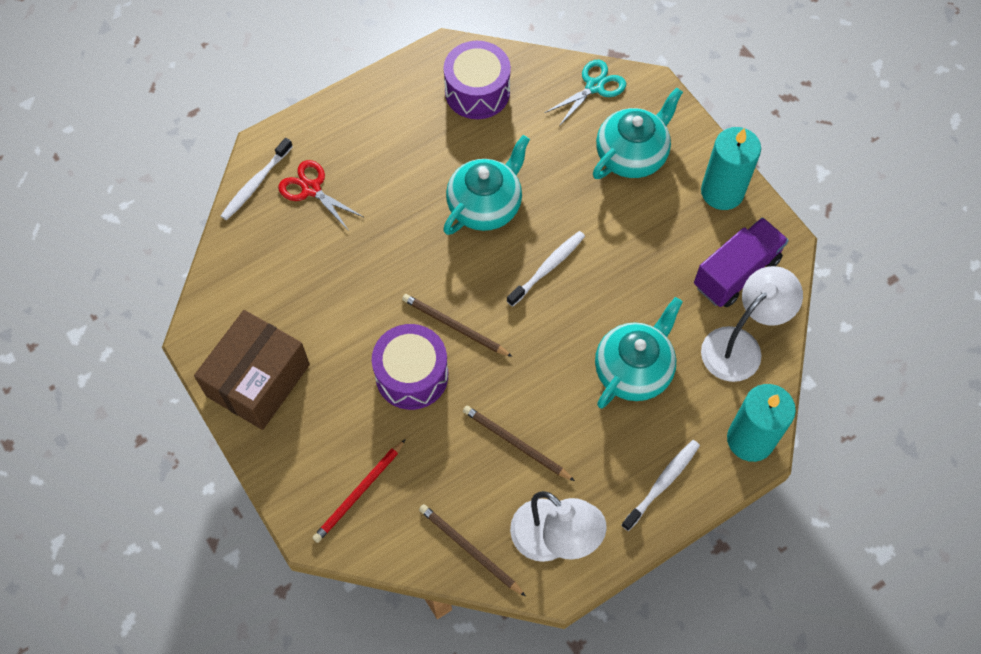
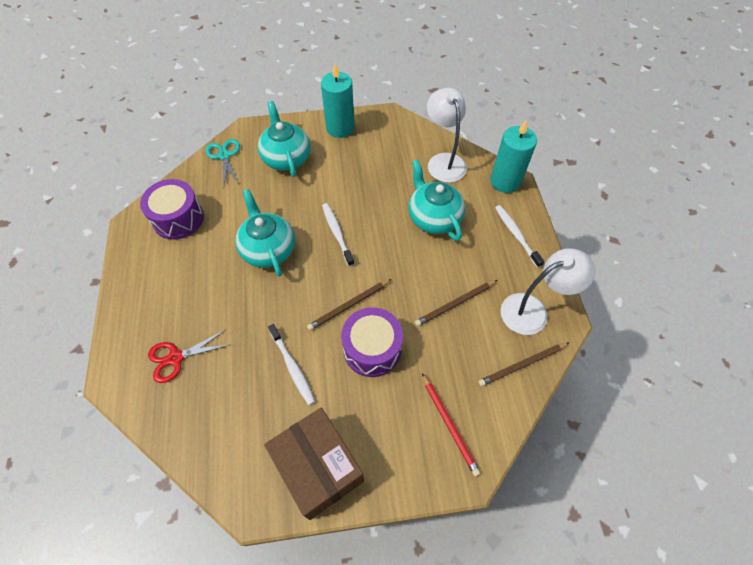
camera: 65 degrees left, 5 degrees down
white toothbrush [221,138,293,220] -> white toothbrush moved to [268,324,315,405]
purple truck [694,217,789,307] -> none

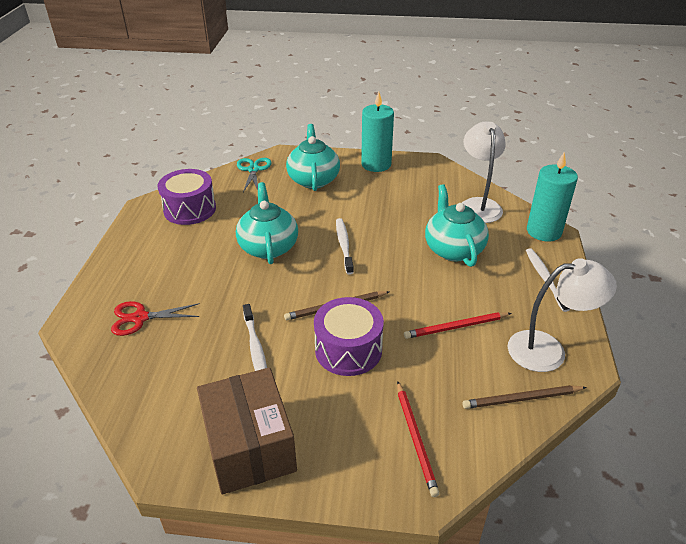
camera: 15 degrees right, 20 degrees down
brown pencil [415,280,497,327] -> red pencil [404,312,512,339]

